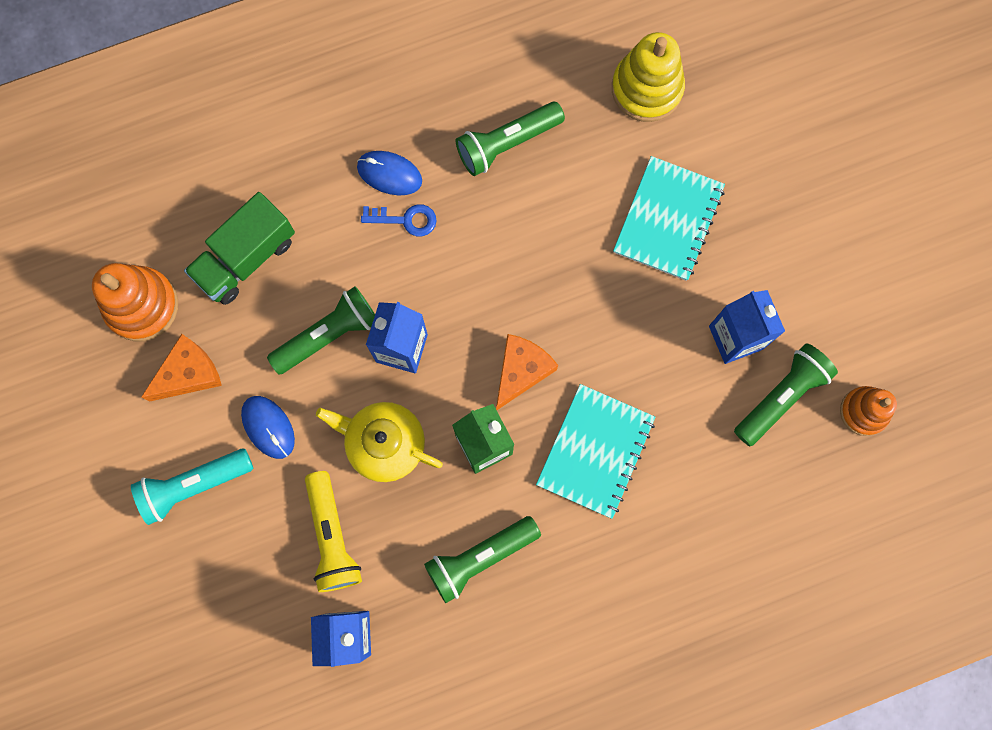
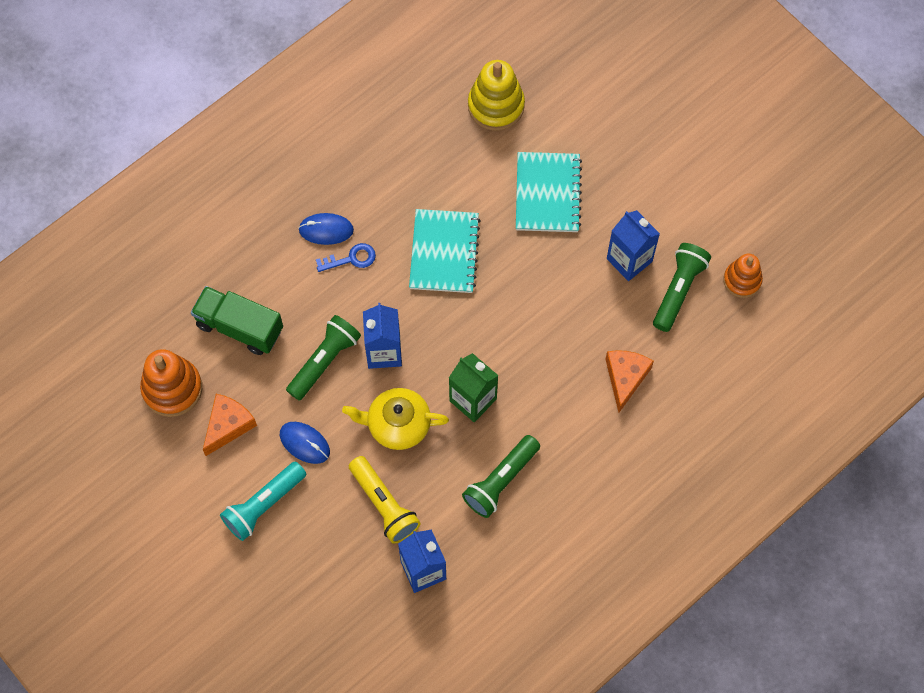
camera: 20 degrees left, 10 degrees down
green truck [184,192,295,305] -> green truck turned 90 degrees clockwise [191,286,283,355]
green flashlight [456,102,565,176] -> none
orange cheese [496,334,558,410] -> orange cheese moved to [605,350,654,412]
turquoise notebook [536,384,655,519] -> turquoise notebook moved to [409,209,481,293]

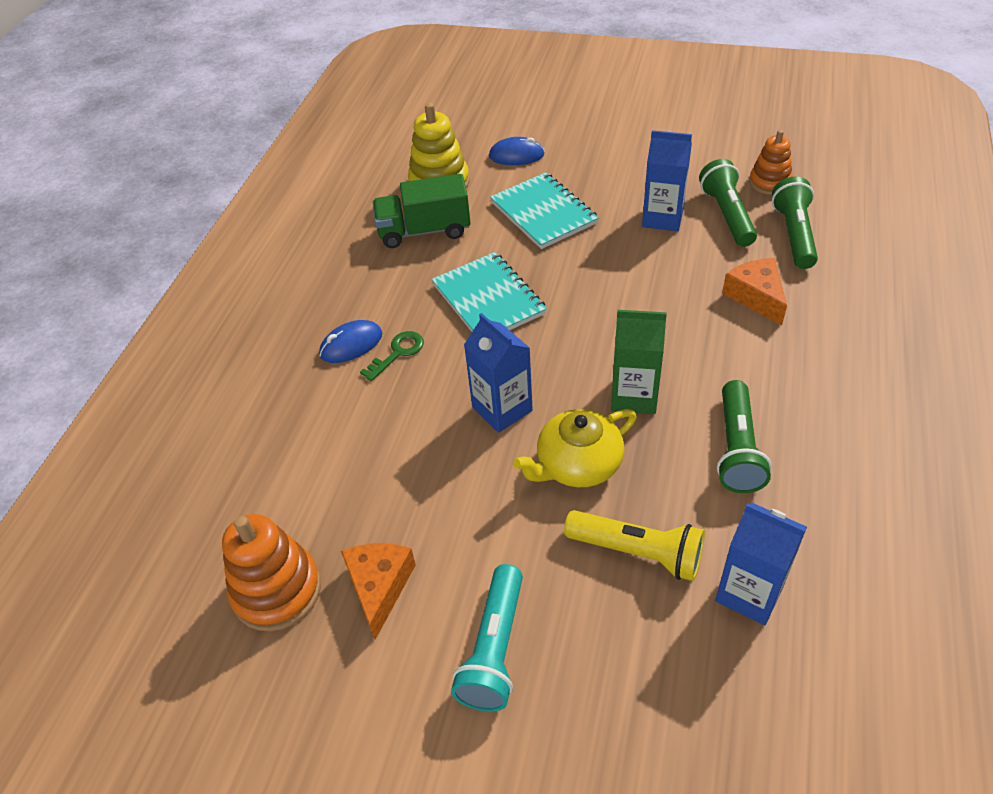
camera: 30 degrees left, 20 degrees down
green truck [191,286,283,355] -> green truck moved to [373,174,470,248]
blue mouse [280,422,330,464] -> blue mouse moved to [489,137,545,165]
green flashlight [286,315,361,401] -> green flashlight moved to [772,176,818,269]
blue key [316,243,376,272] -> green key [360,331,424,381]

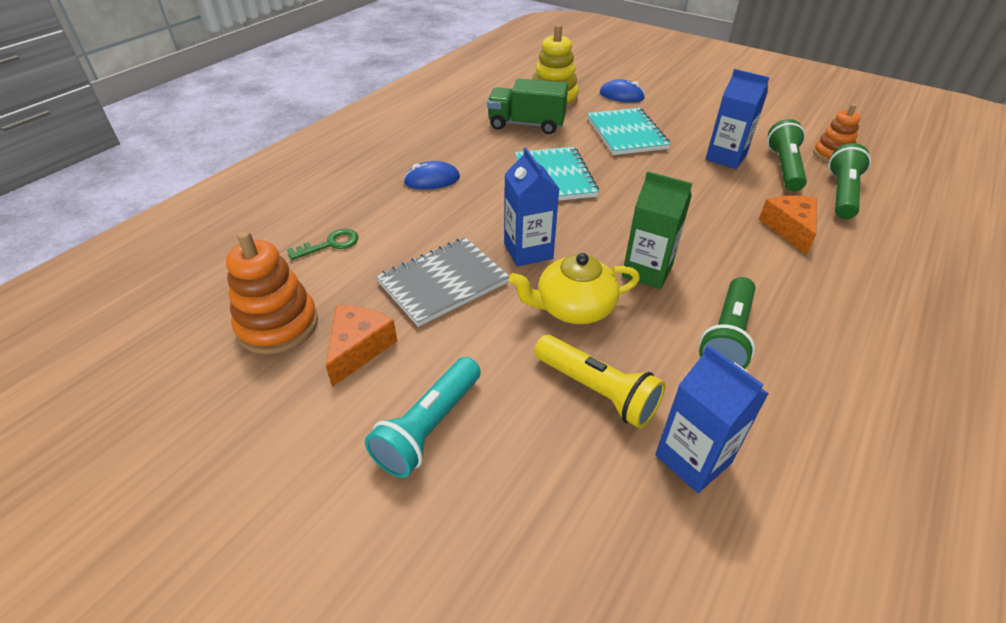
camera: 15 degrees right, 5 degrees down
green key [360,331,424,381] -> green key moved to [287,229,359,260]
none -> grey notebook [376,237,509,327]

